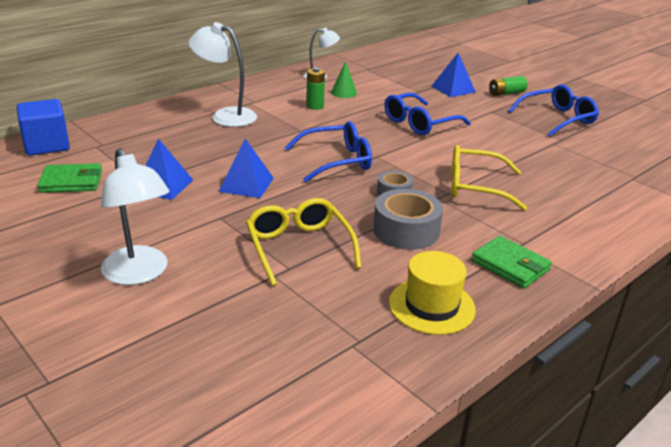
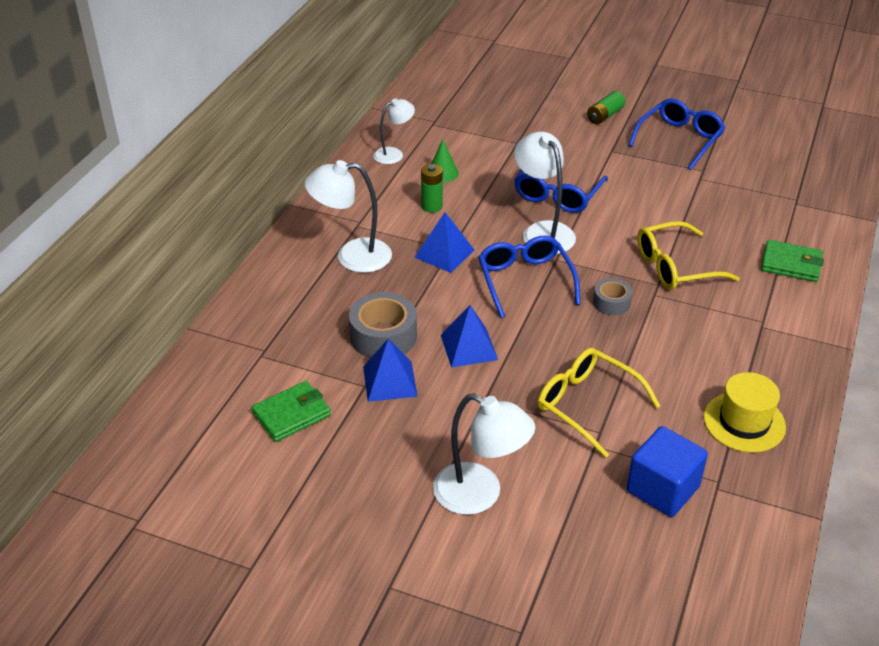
camera: 25 degrees left, 10 degrees up
blue cube [17,99,70,156] -> blue cube moved to [627,426,708,517]
blue glasses [285,121,372,182] -> blue glasses turned 60 degrees counterclockwise [478,236,580,318]
grey tape [373,189,443,250] -> grey tape moved to [349,292,417,358]
blue pyramid [431,53,476,97] -> blue pyramid moved to [414,212,474,273]
green wallet [471,236,552,289] -> green wallet moved to [761,240,824,282]
none -> white lamp [514,131,576,254]

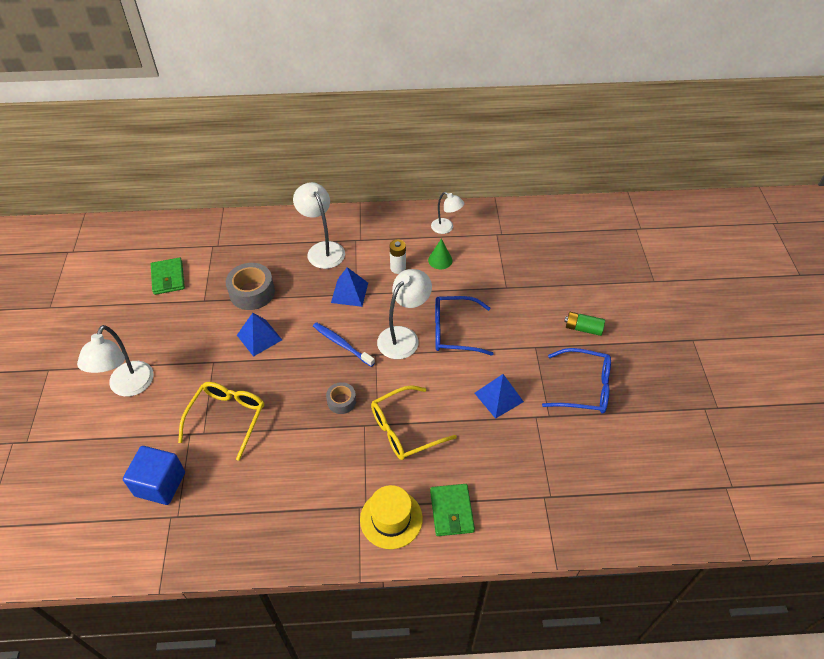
camera: 65 degrees right, 10 degrees up
green wallet [251,381,331,442] -> green wallet turned 45 degrees clockwise [151,257,185,295]
blue pyramid [363,339,418,402] -> blue pyramid moved to [475,374,524,419]
green battery [421,164,443,213] -> white battery [390,240,406,274]
blue glasses [478,236,580,318] -> blue toothbrush [313,322,375,367]
yellow glasses [637,221,740,290] -> yellow glasses turned 75 degrees counterclockwise [371,385,457,460]
yellow hat [704,372,786,453] -> yellow hat moved to [360,485,423,549]

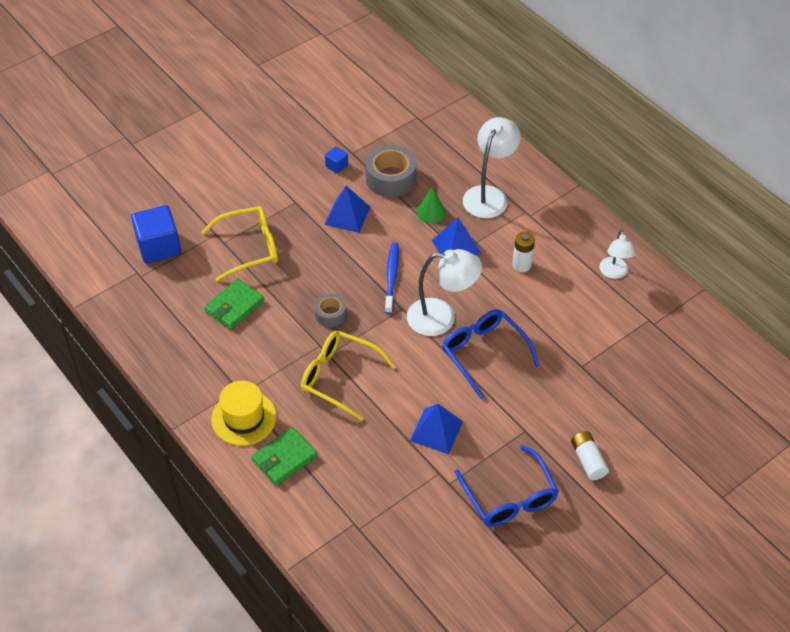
camera: 55 degrees right, 0 degrees up
white lamp [77,325,154,397] -> none
green wallet [151,257,185,295] -> green wallet moved to [204,279,264,330]
green cone [428,238,452,269] -> green cone moved to [417,187,446,223]
green battery [564,312,605,336] -> white battery [571,431,609,480]
none -> blue cube [325,146,348,174]

